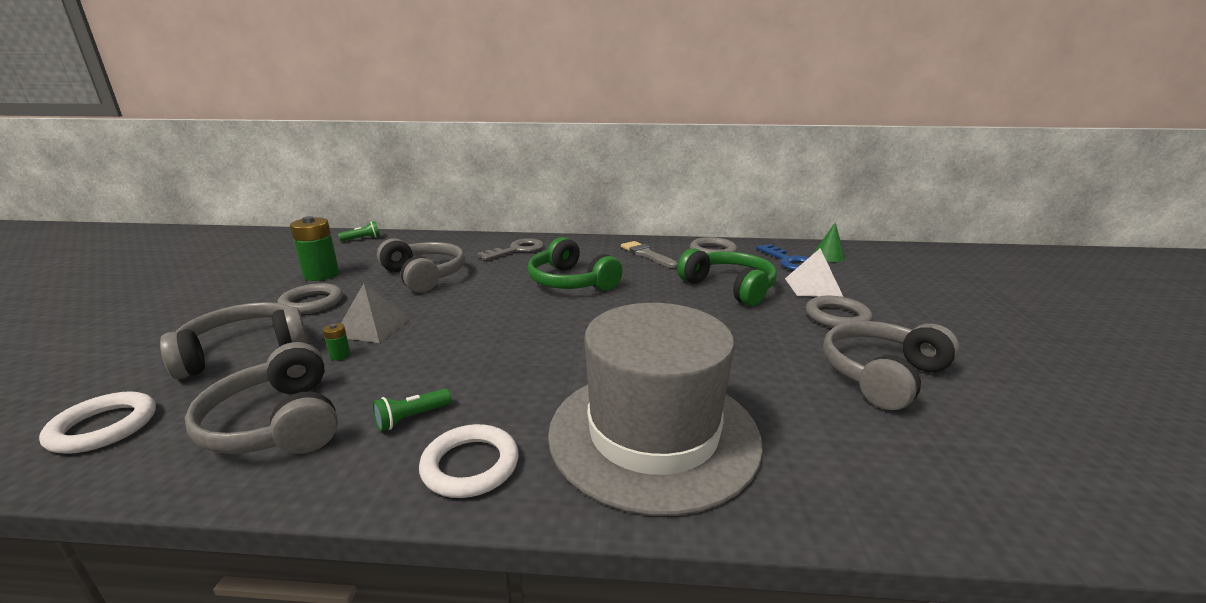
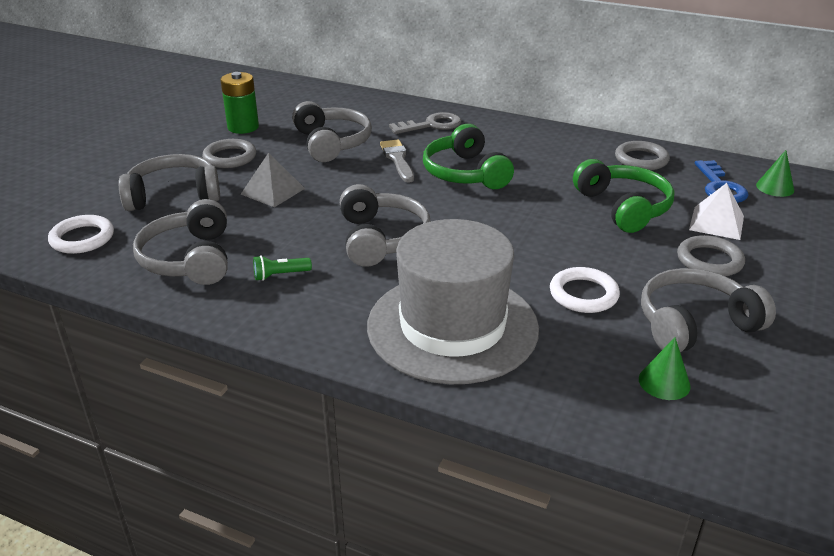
camera: 20 degrees right, 10 degrees up
green battery [323,323,351,360] -> none
green flashlight [338,221,380,241] -> none
white ring [419,424,519,498] -> white ring moved to [550,267,620,313]
grey brush [621,241,678,268] -> grey brush moved to [380,139,414,183]
none -> grey headphones [340,184,430,267]
none -> green cone [639,337,691,400]

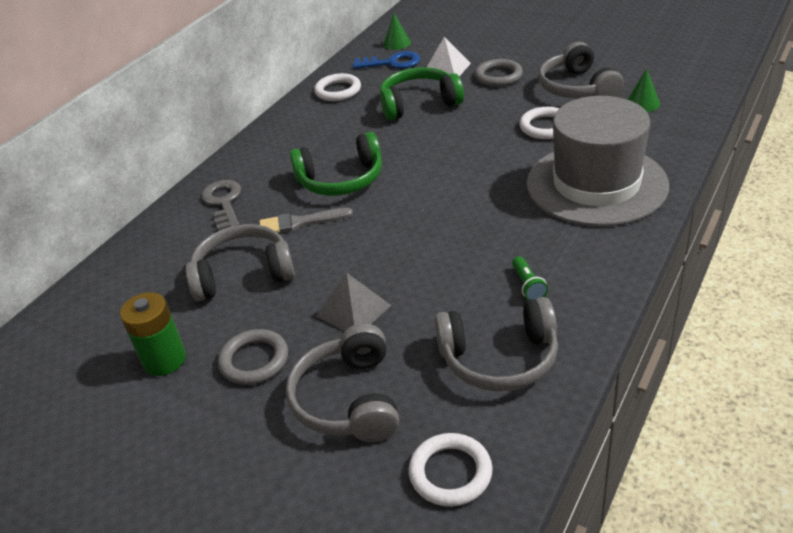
camera: 80 degrees left, 5 degrees up
grey headphones [340,184,430,267] -> none
grey ring [615,141,670,170] -> white ring [314,73,361,101]

